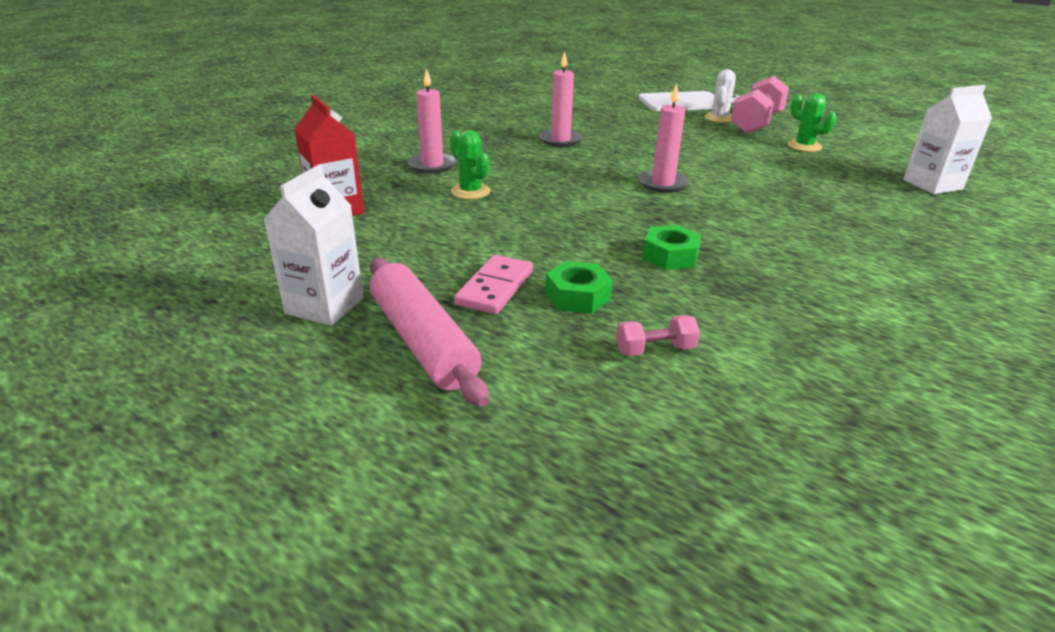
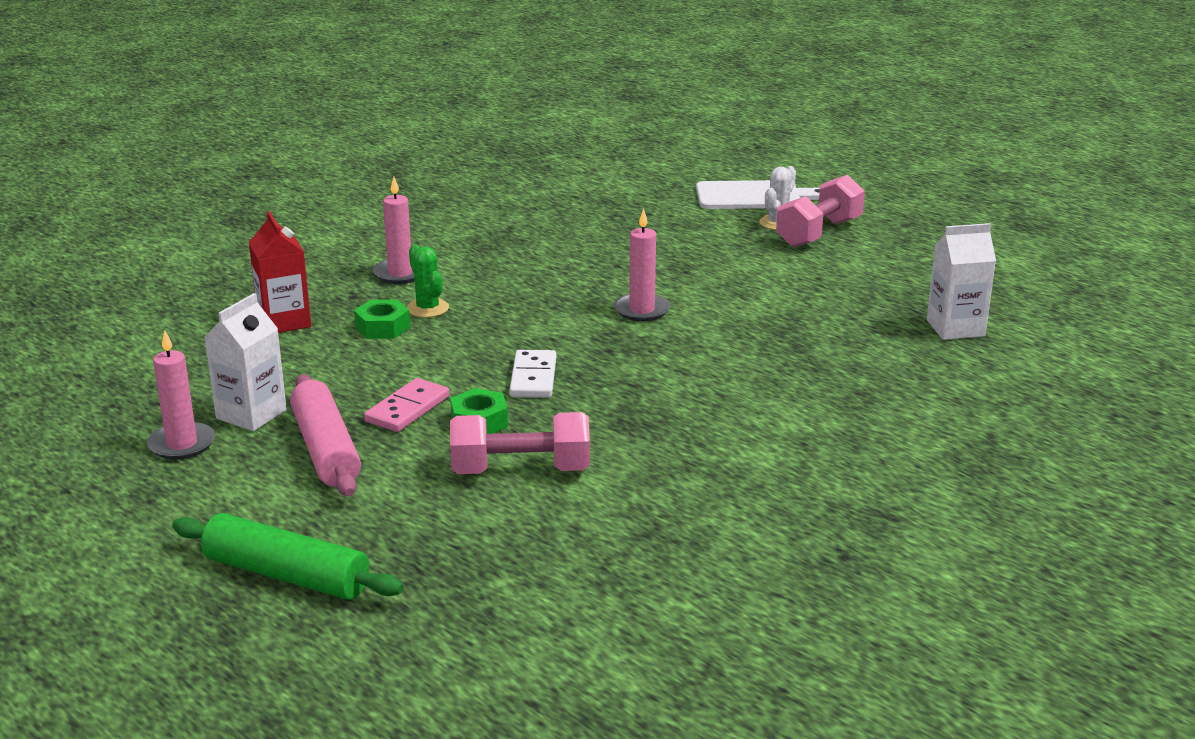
camera: 10 degrees right, 5 degrees down
pink candle [539,51,583,147] -> pink candle moved to [147,331,215,460]
pink dumbbell [616,315,700,356] -> pink dumbbell [450,412,590,474], size x2.05
green nut [642,225,701,270] -> green nut moved to [354,300,410,339]
green cactus [787,93,837,152] -> none
none -> green rolling pin [172,513,404,600]
none -> white domino [510,350,556,398]

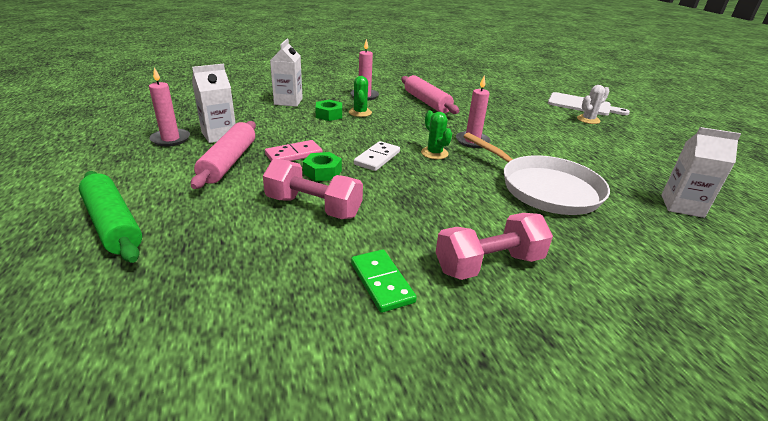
camera: 25 degrees right, 5 degrees up
red carton [249,211,311,333] -> white carton [270,39,303,107]
pink dumbbell [776,175,865,248] -> pink dumbbell moved to [435,213,553,280]
none -> green domino [351,249,417,313]
none -> pink rolling pin [401,75,459,114]
none -> green cactus [421,111,452,159]
none -> white pan [463,133,610,215]

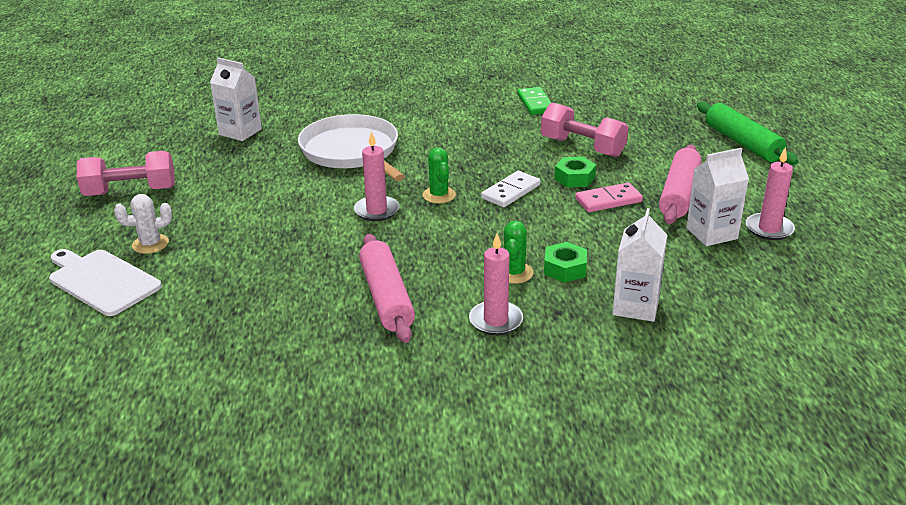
camera: 165 degrees left, 0 degrees up
pink dumbbell [435,213,553,280] -> pink dumbbell moved to [77,151,175,196]

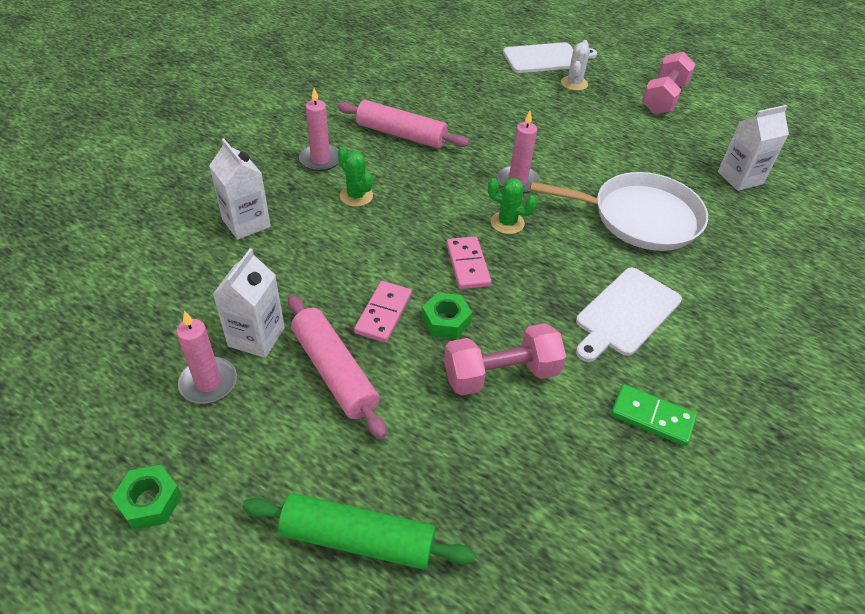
camera: 125 degrees right, 15 degrees up
white domino [481,171,540,207] -> pink domino [446,236,491,289]
green nut [544,242,587,283] -> green nut moved to [111,465,182,530]
none -> white cutting board [576,268,682,362]

